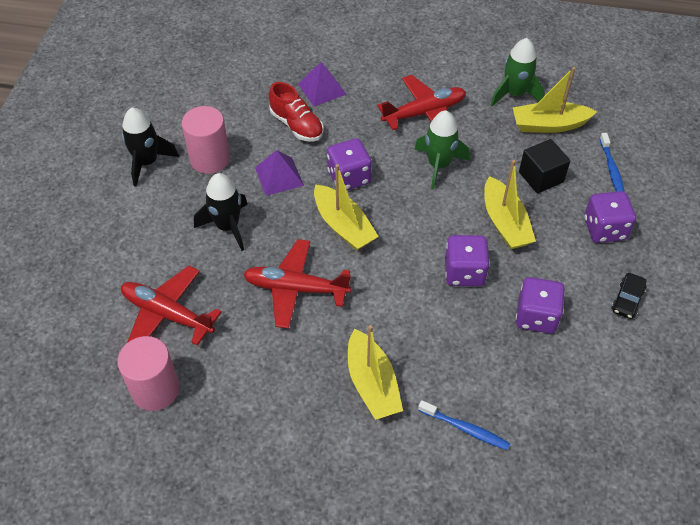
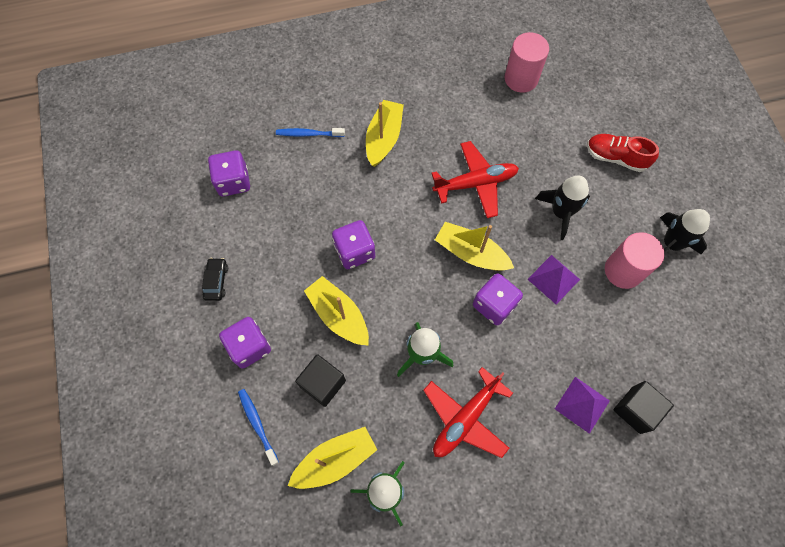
camera: 155 degrees right, 15 degrees up
red plane [121,266,222,346] -> none
red shoe [269,82,324,142] -> red shoe moved to [587,134,659,172]
yellow boat [348,325,403,420] -> yellow boat turned 60 degrees clockwise [366,100,404,167]
purple dice [516,277,565,334] -> purple dice moved to [208,150,250,196]
none -> black cube [614,381,674,434]

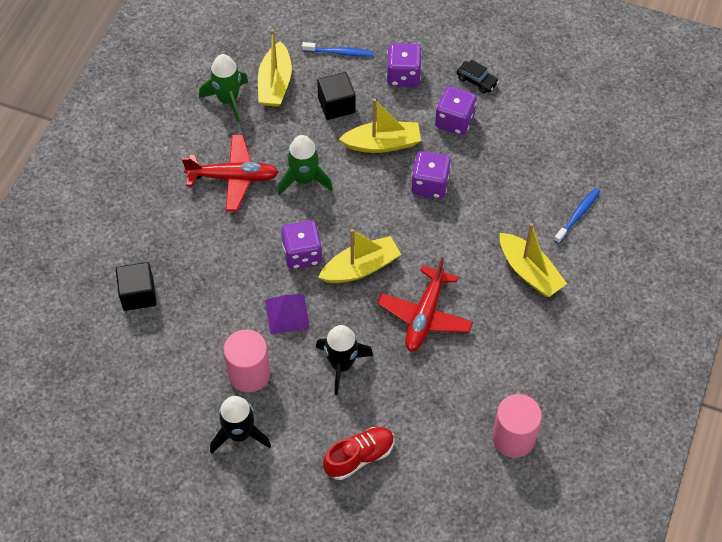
camera: 125 degrees right, 10 degrees down
purple dice [208,150,250,196] -> purple dice moved to [435,86,477,135]
red plane [423,367,513,458] -> red plane turned 105 degrees clockwise [182,135,279,211]
purple pyramid [555,377,610,434] -> none

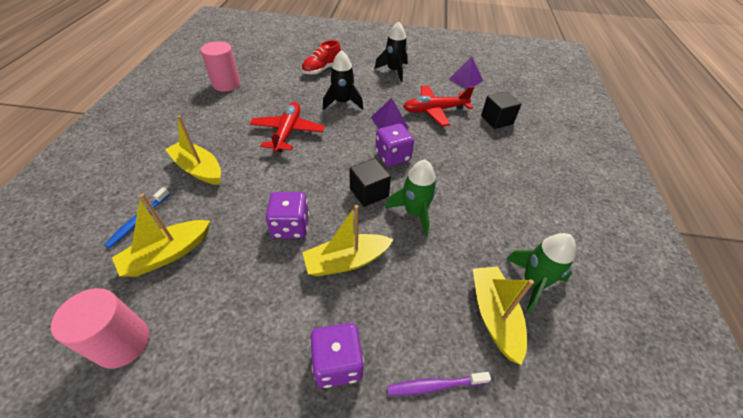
camera: 165 degrees right, 10 degrees down
red plane [182,135,279,211] -> red plane moved to [403,85,474,126]
pink cylinder [224,329,270,393] -> pink cylinder moved to [51,288,149,369]
blue toothbrush [302,42,374,57] -> purple toothbrush [387,372,491,396]
black cube [317,72,355,120] -> black cube moved to [349,158,391,207]
yellow boat [318,229,401,283] -> yellow boat moved to [112,194,210,277]
purple dice [435,86,477,135] -> none
black car [457,60,499,93] -> none
none -> purple pyramid [449,57,483,89]

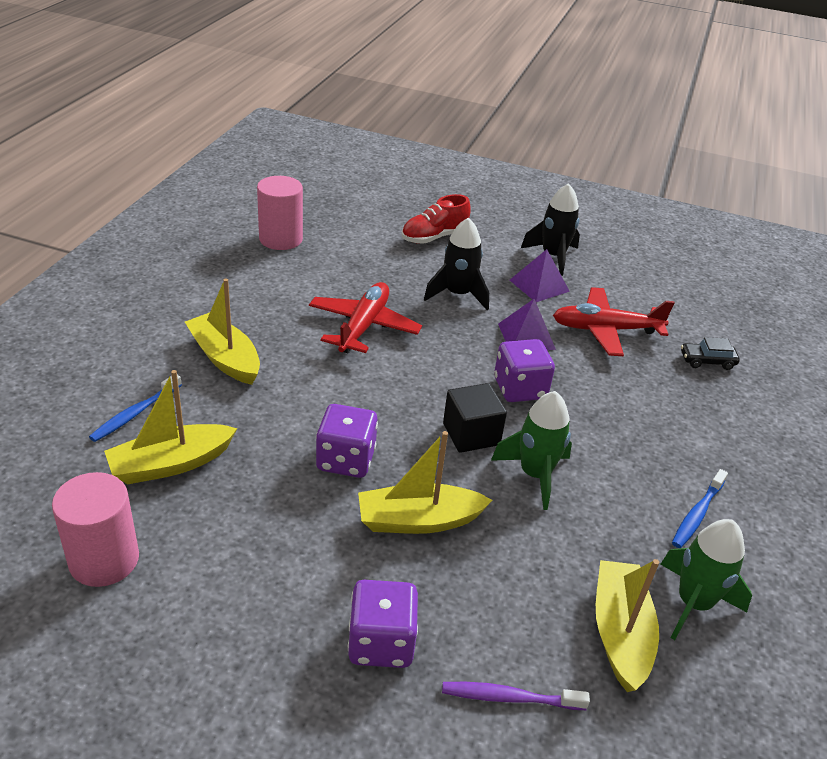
camera: 10 degrees right, 10 degrees down
purple pyramid [449,57,483,89] -> purple pyramid moved to [510,249,570,302]
black cube [481,91,521,129] -> black car [681,337,740,370]
none -> blue toothbrush [672,469,728,548]

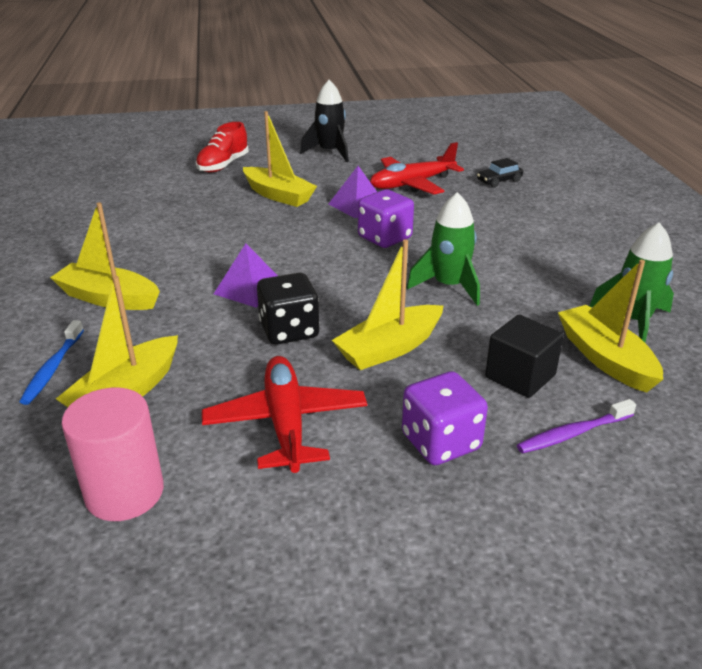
camera: 25 degrees left, 5 degrees down
pink cylinder [257,176,303,250] -> none
red plane [309,282,422,353] -> red plane moved to [202,356,367,473]
purple dice [316,404,378,478] -> black dice [257,273,320,345]
black rocket [424,218,489,310] -> yellow boat [243,111,317,207]
black cube [443,383,507,453] -> black cube moved to [485,315,564,398]
purple pyramid [510,249,570,302] -> purple pyramid moved to [214,243,278,308]
blue toothbrush [672,469,728,548] -> none

